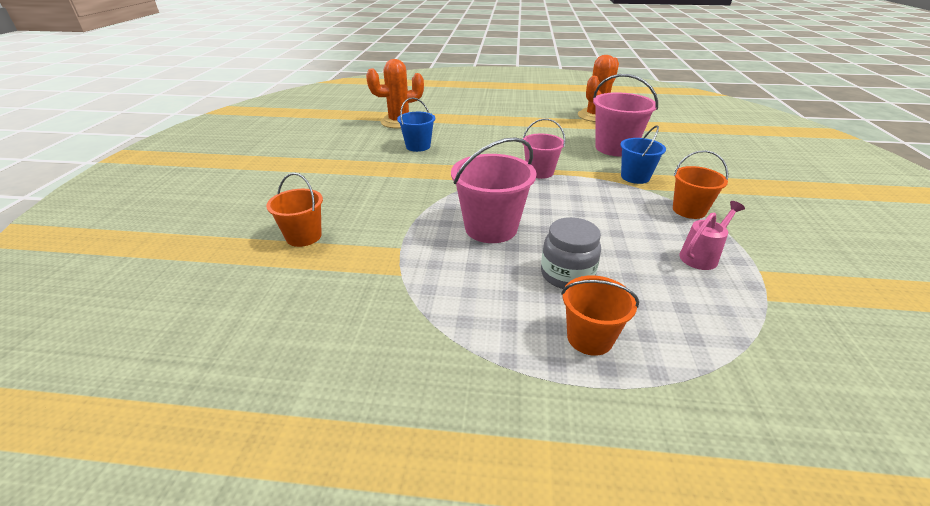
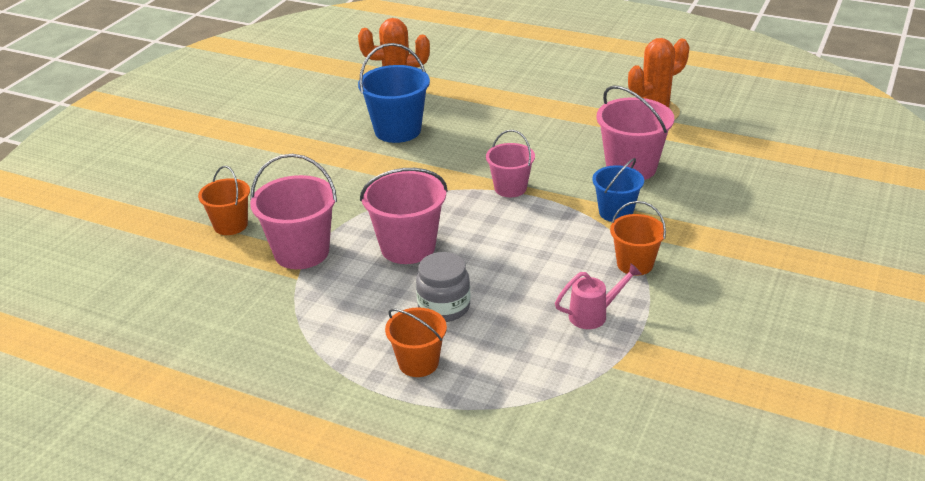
camera: 20 degrees right, 0 degrees up
blue bucket [397,97,435,152] -> blue bucket [358,43,430,143], size x1.58
none -> pink bucket [250,154,337,269]

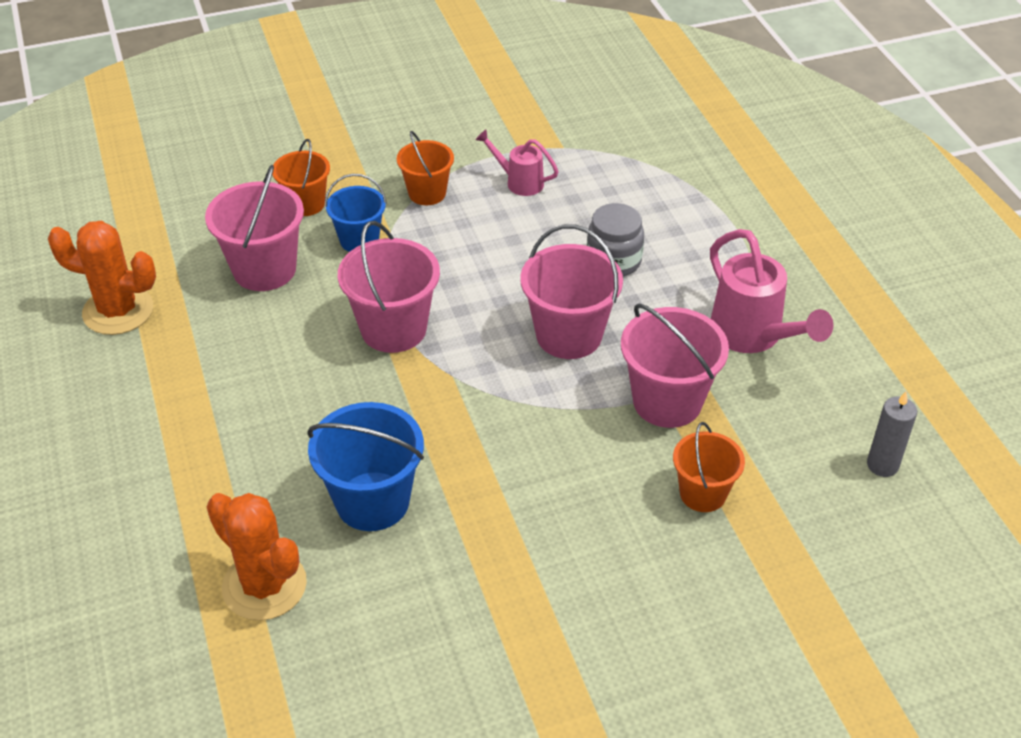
camera: 135 degrees left, 10 degrees up
orange bucket [385,307,447,377] -> orange bucket moved to [272,139,330,216]
pink bucket [486,130,535,197] -> pink bucket [338,221,440,353], size x1.58
none -> pink watering can [710,229,833,353]
none -> grey candle [867,391,917,477]

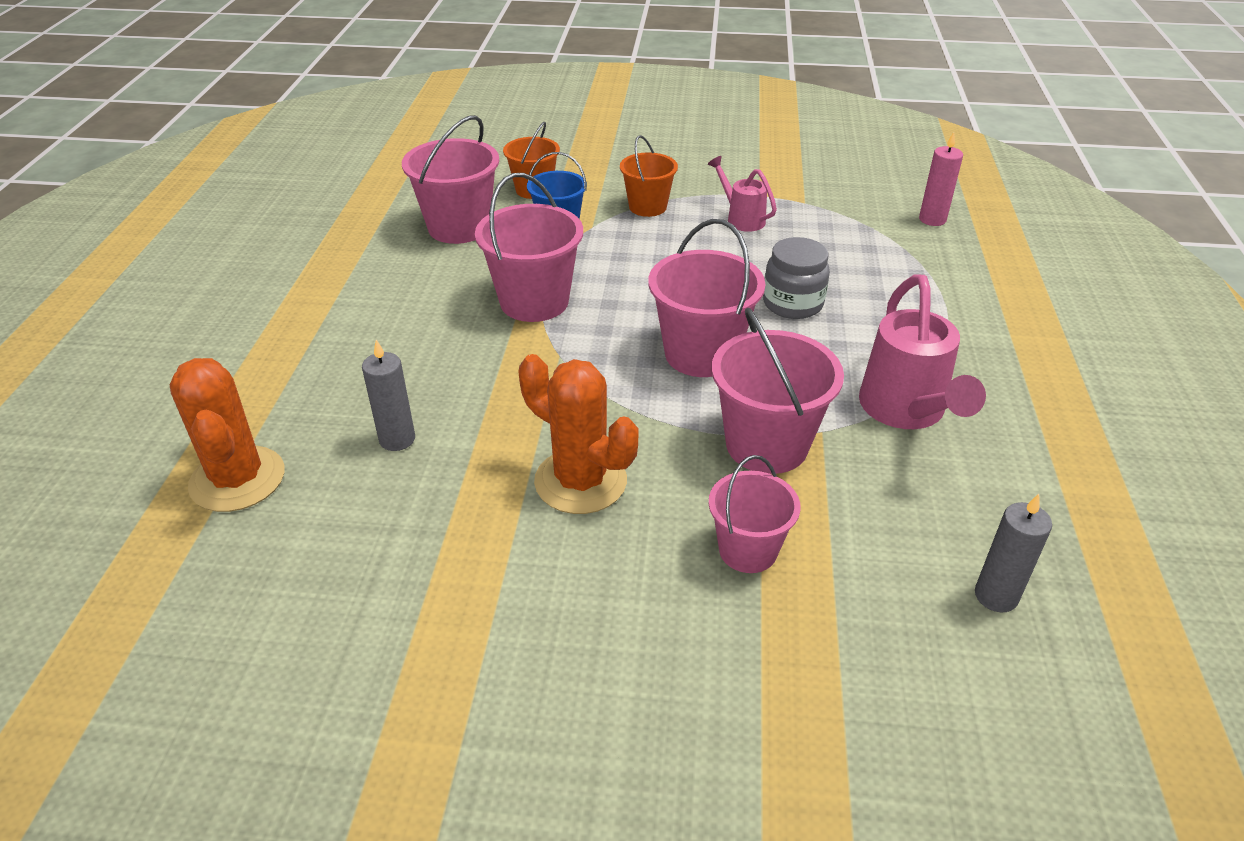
camera: 25 degrees right, 5 degrees down
orange cactus [48,221,156,335] -> orange cactus moved to [518,354,639,514]
blue bucket [307,402,424,531] -> grey candle [362,340,415,451]
orange bucket [673,422,745,512] -> pink bucket [709,455,801,573]
none -> pink candle [919,132,963,226]

